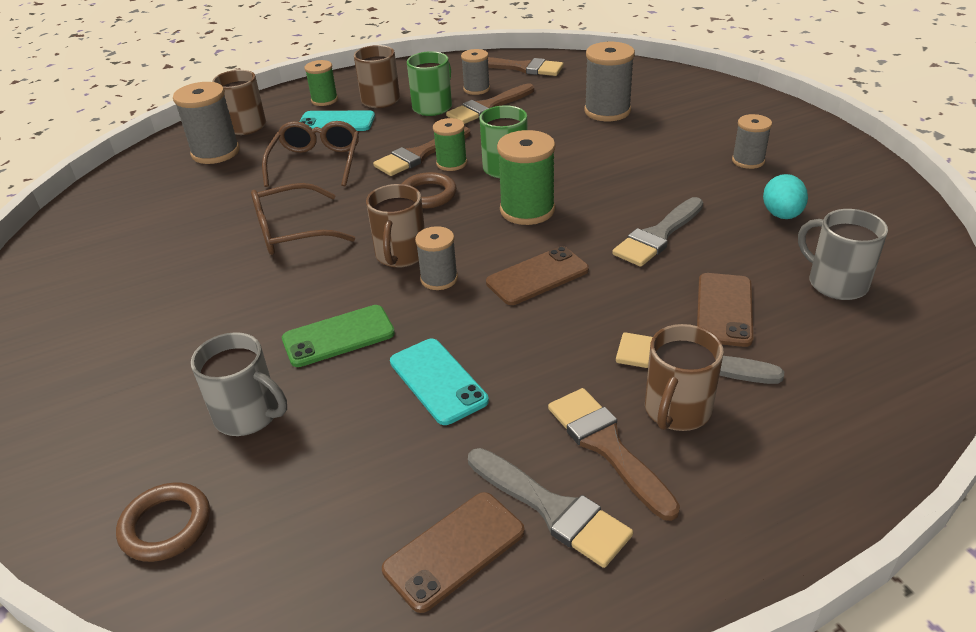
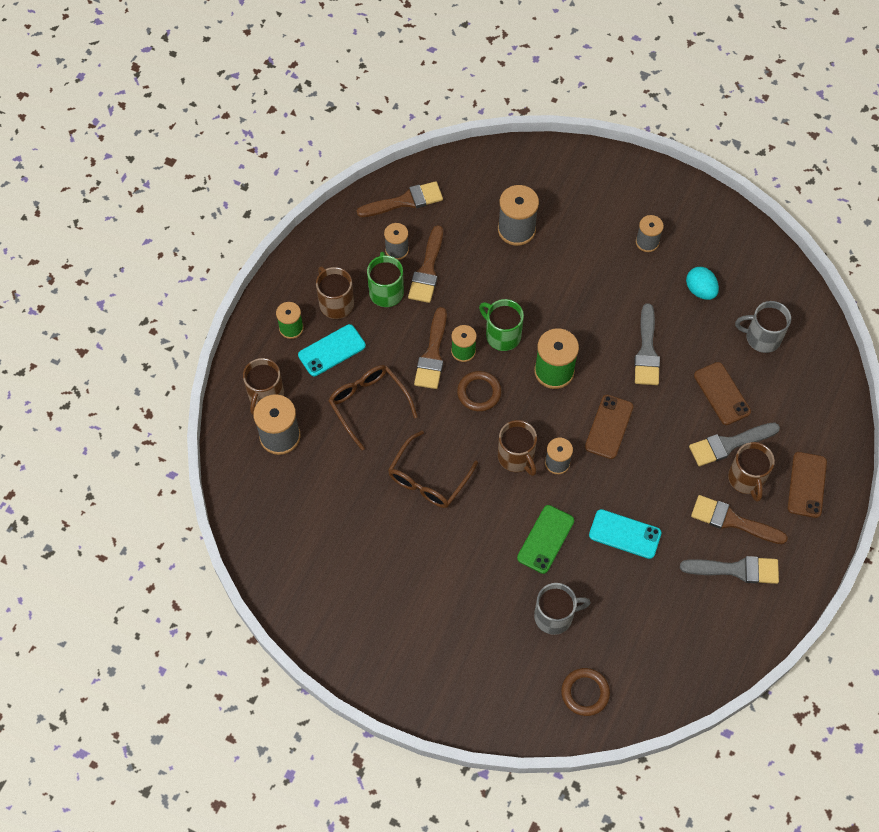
camera: 40 degrees left, 25 degrees up
brown phone [382,492,525,613] -> brown phone moved to [787,452,827,518]

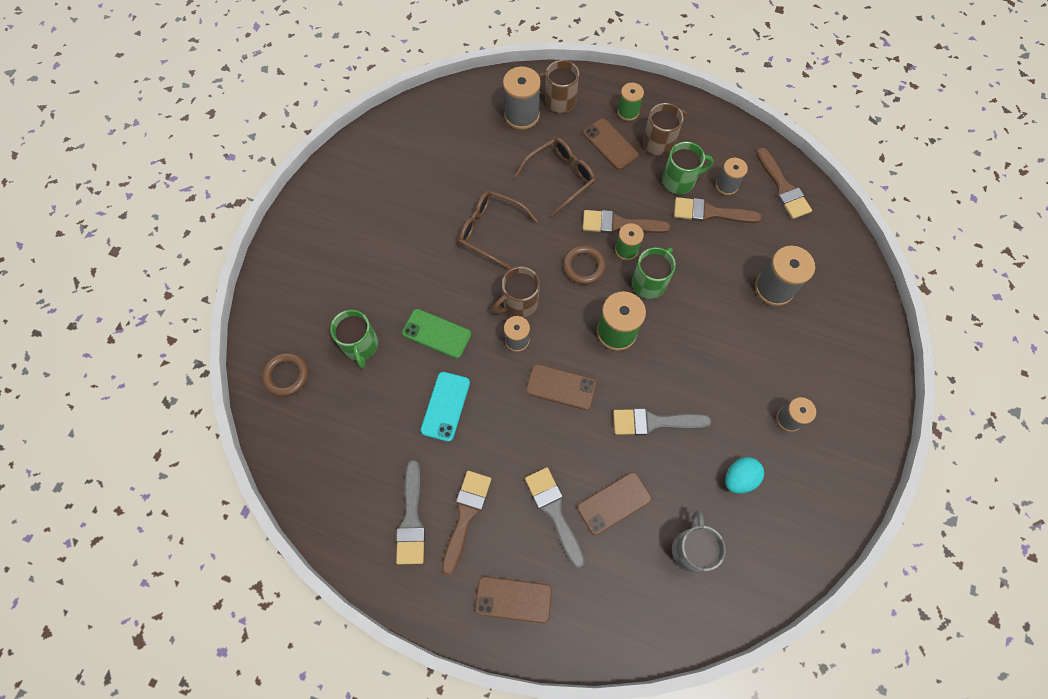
camera: 85 degrees right, 5 degrees up
turquoise phone [298,324,366,376] -> brown phone [583,119,639,170]
grey mug [534,583,591,635] -> green mug [330,310,378,368]
brown mug [728,442,775,502] -> none

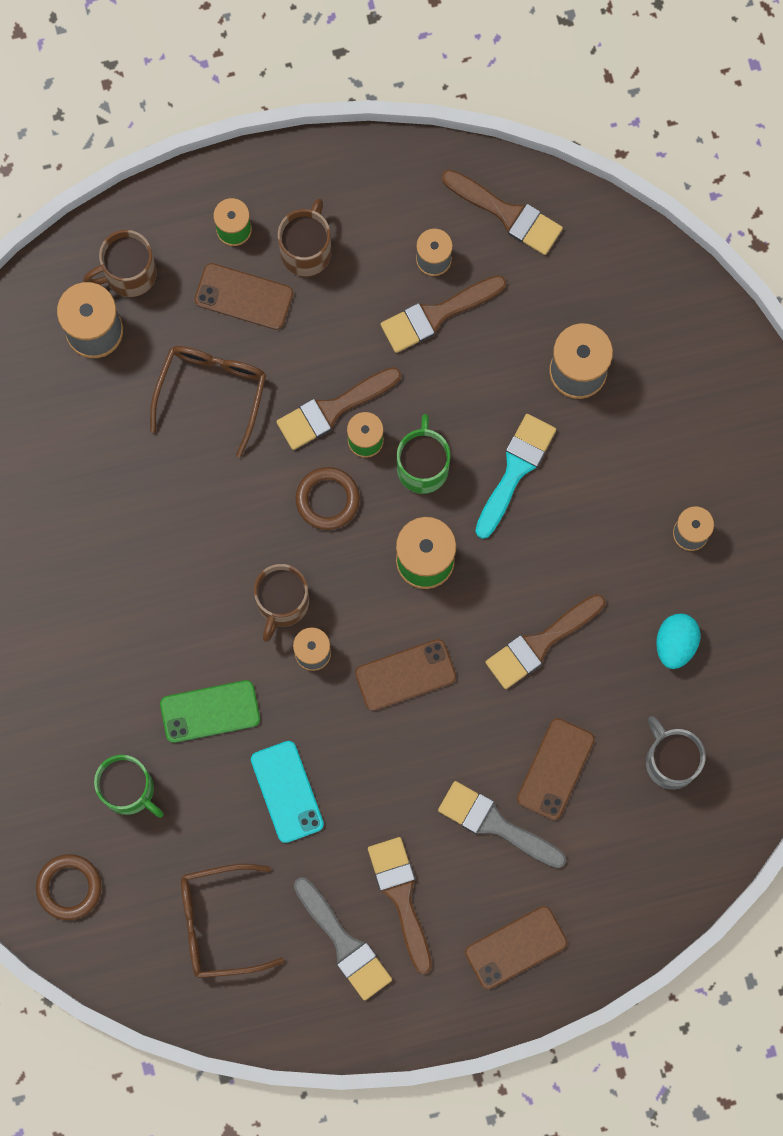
camera: 35 degrees left, 10 degrees up
brown glasses [459,190,538,270] -> brown glasses moved to [181,864,285,978]
grey brush [613,408,711,435] -> brown brush [485,594,605,689]
green mug [662,142,714,194] -> none
none -> turquoise brush [475,414,556,539]

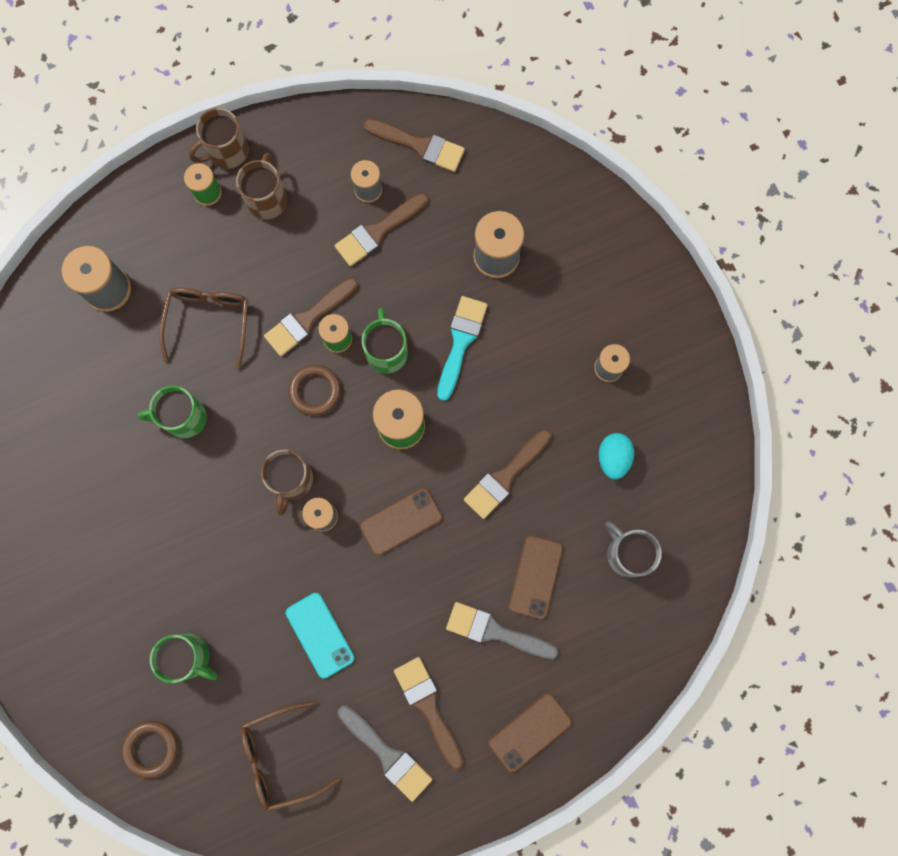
camera: 10 degrees left, 0 degrees up
brown mug [83,230,157,297] -> brown mug moved to [189,108,249,169]
green phone [160,680,260,743] -> none
brown phone [194,263,293,330] -> none
none -> green mug [138,386,207,438]

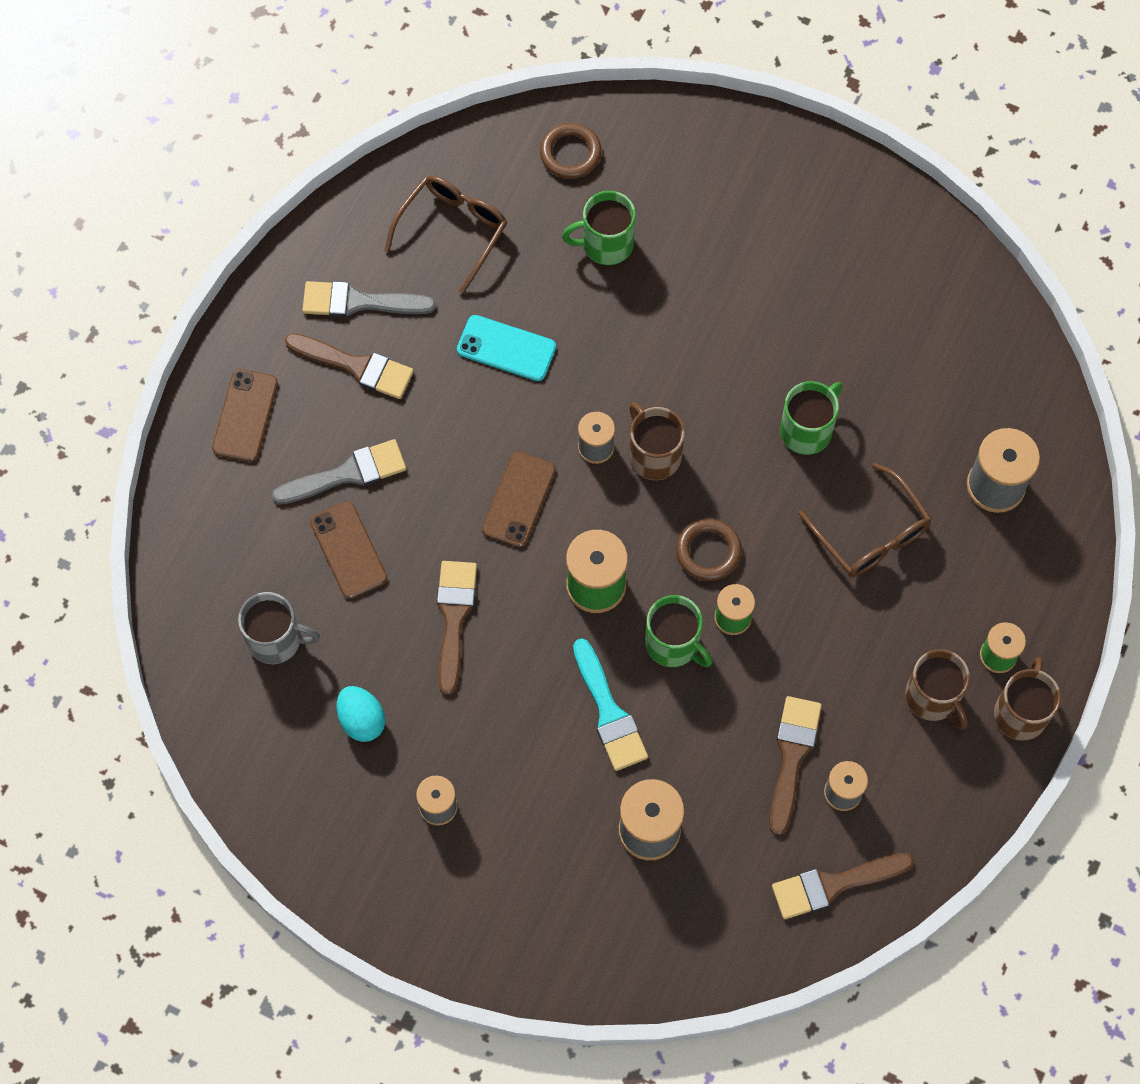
camera: 140 degrees right, 10 degrees down
brown brush [264,278,358,356] -> none

